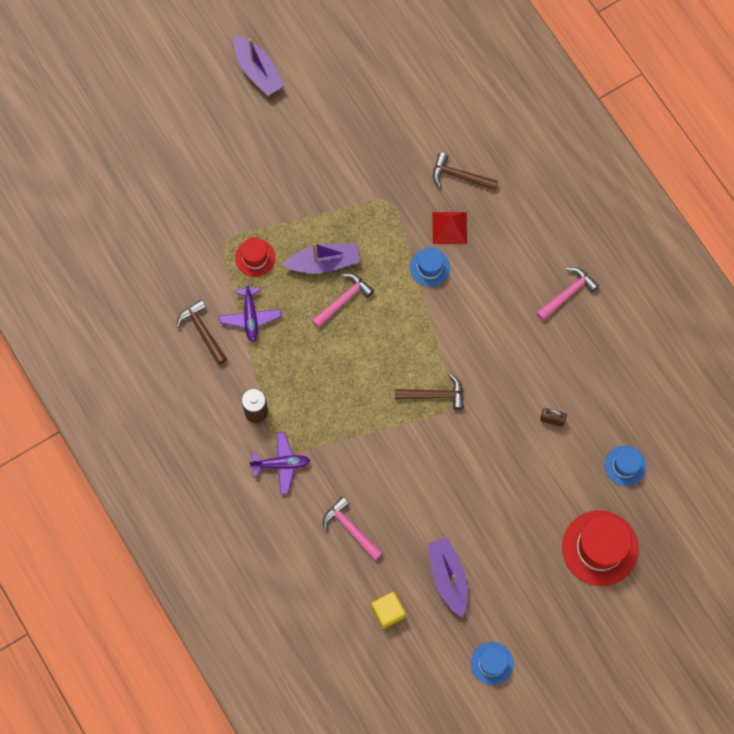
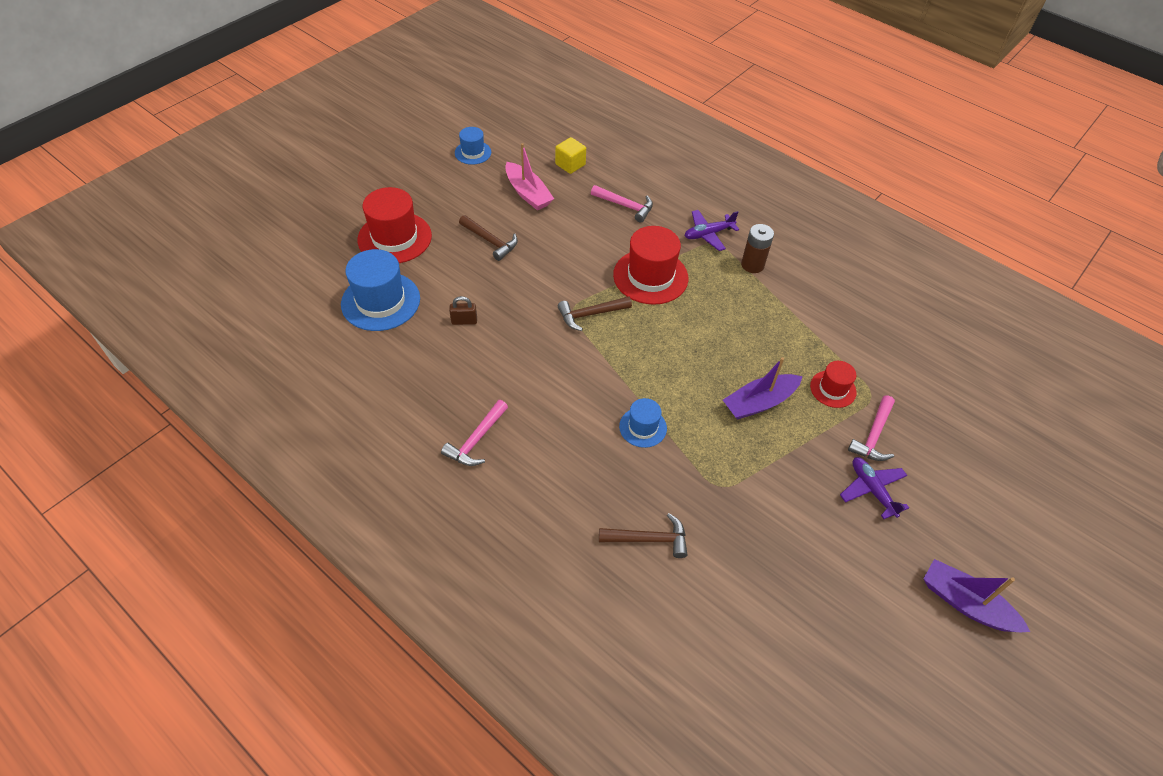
camera: 160 degrees right, 20 degrees down
brown hammer [177,299,227,365] -> brown hammer moved to [459,215,518,261]
purple plane [219,282,281,342] -> purple plane moved to [840,457,909,519]
pink hammer [311,273,374,328] -> pink hammer moved to [848,395,895,461]
purple boat [428,537,467,618] -> pink boat [505,143,554,210]
red pyramid [432,212,467,244] -> none
blue hat [605,445,646,486] -> blue hat [341,249,420,331], size x1.82
none -> red hat [613,226,688,305]

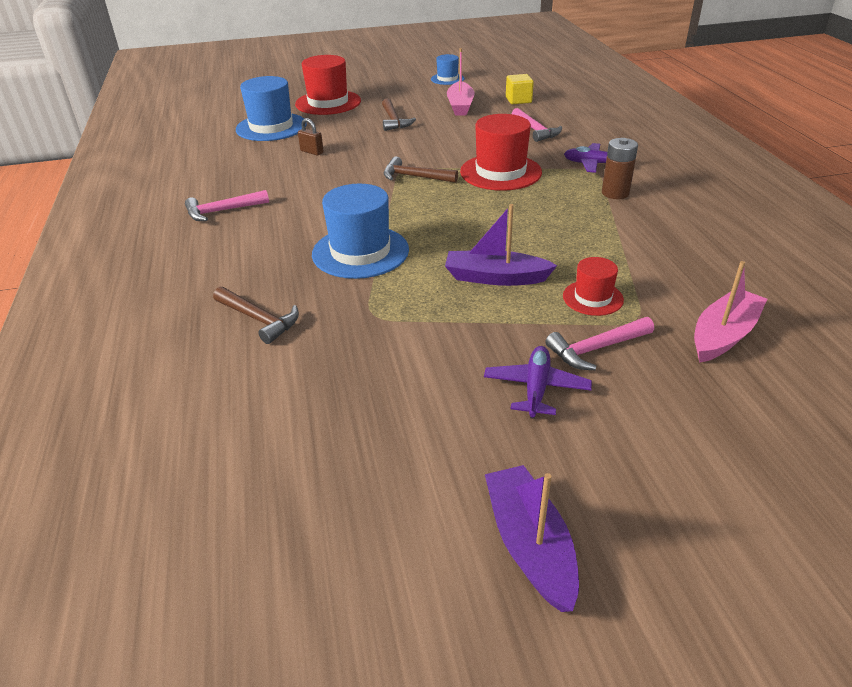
camera: 40 degrees right, 15 degrees down
blue hat [619,398,667,448] -> blue hat [312,184,409,279], size x1.82
none -> pink boat [694,261,767,363]

